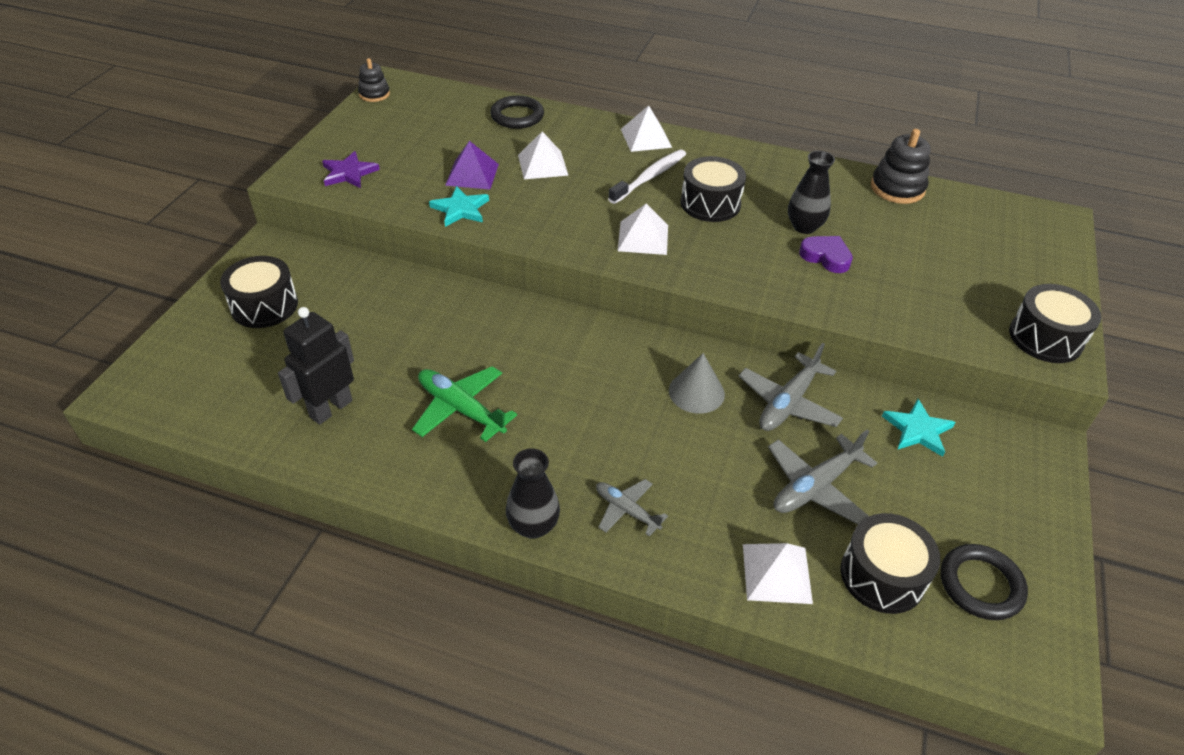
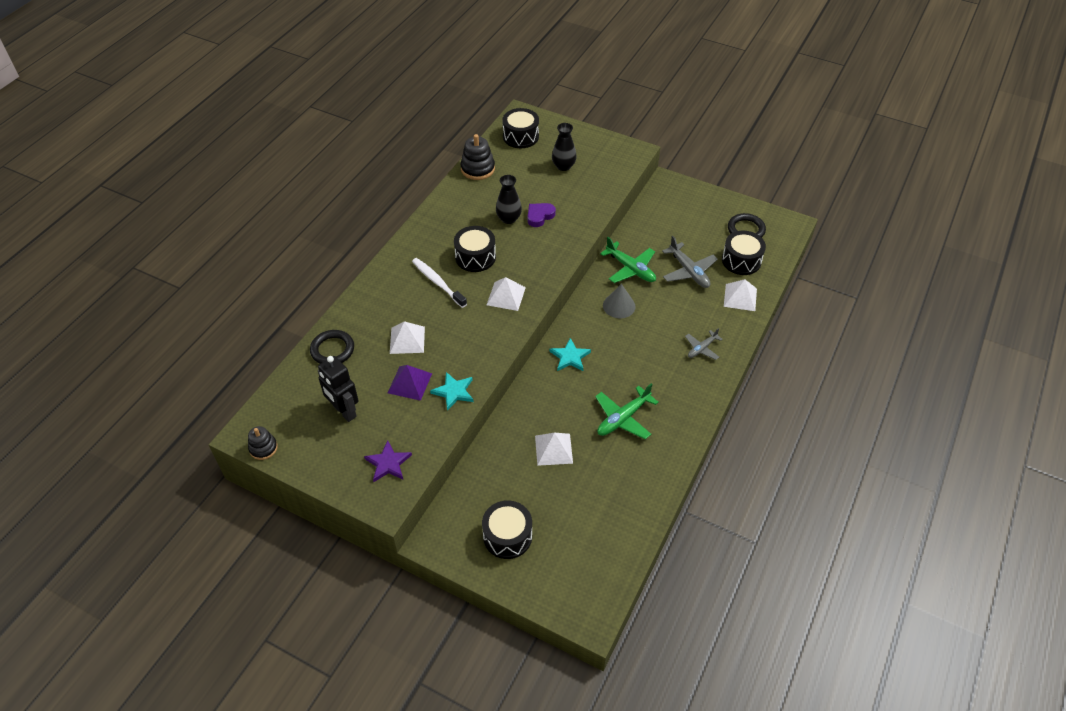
camera: 80 degrees left, 5 degrees up
black robot [278,307,354,425] -> black robot moved to [318,356,359,422]
black vase [506,448,560,539] -> black vase moved to [552,123,577,171]
white pyramid [621,105,672,152] -> white pyramid moved to [535,433,573,466]
grey plane [739,343,843,431] -> green plane [600,237,656,283]
turquoise star [882,399,956,457] -> turquoise star moved to [550,338,591,371]
black drum [1009,284,1102,363] -> black drum moved to [502,108,539,148]

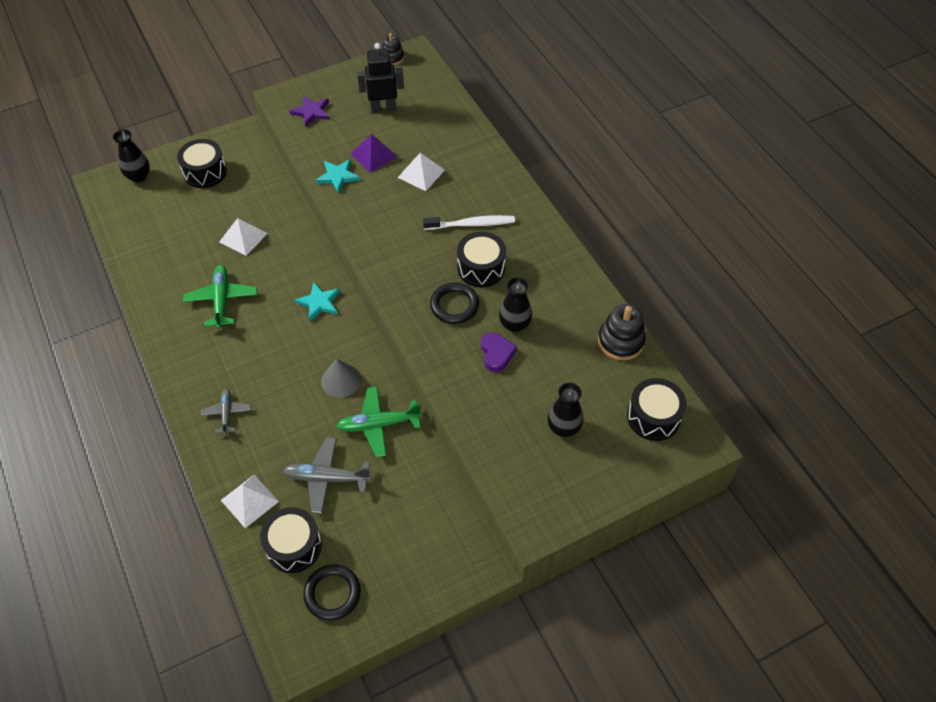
camera: 125 degrees right, 5 degrees up
black ring [310,330,354,364] -> black ring moved to [430,283,479,324]
white pyramid [487,277,526,311] -> none
none -> black vase [113,129,150,182]

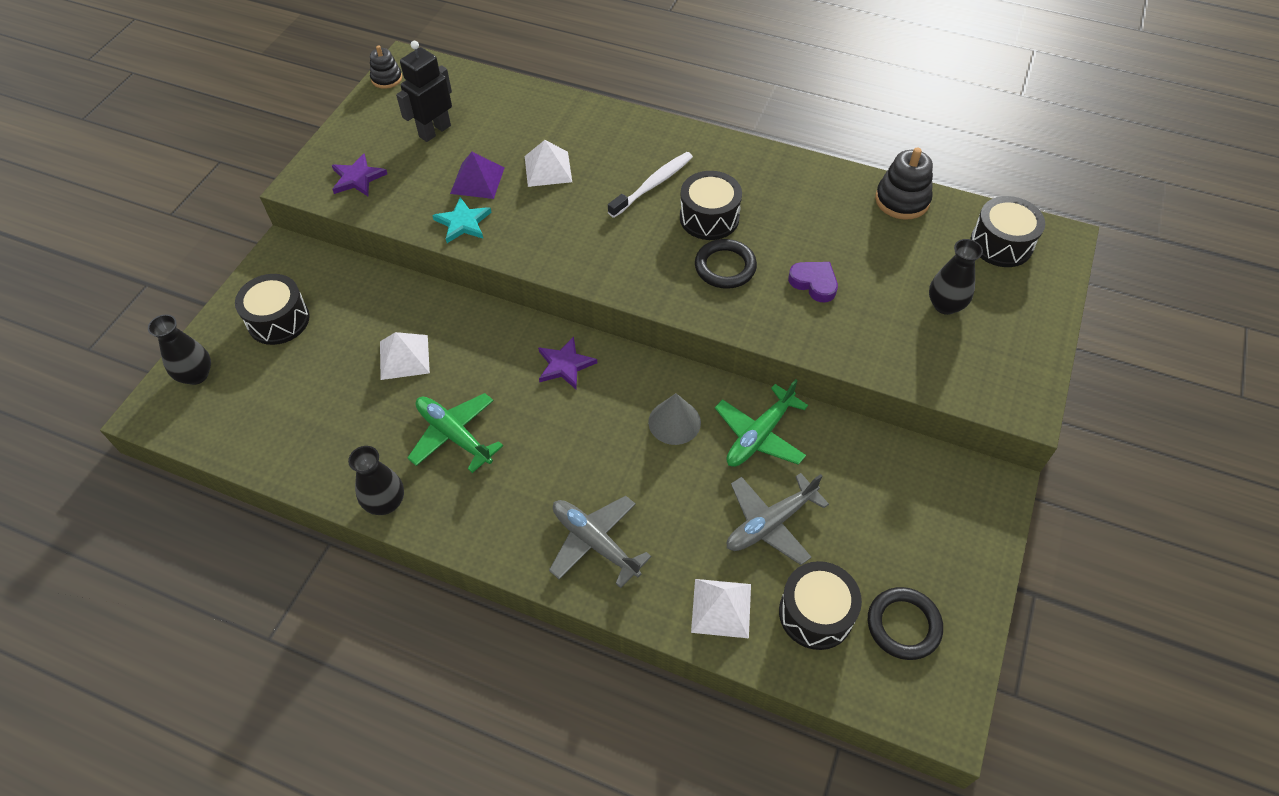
camera: 40 degrees left, 0 degrees up
grey plane [201,389,251,435] -> grey plane [549,496,652,588], size x1.61
turquoise star [295,282,340,321] -> purple star [538,336,597,389]
black vase [499,277,532,332] -> black vase moved to [348,446,404,515]

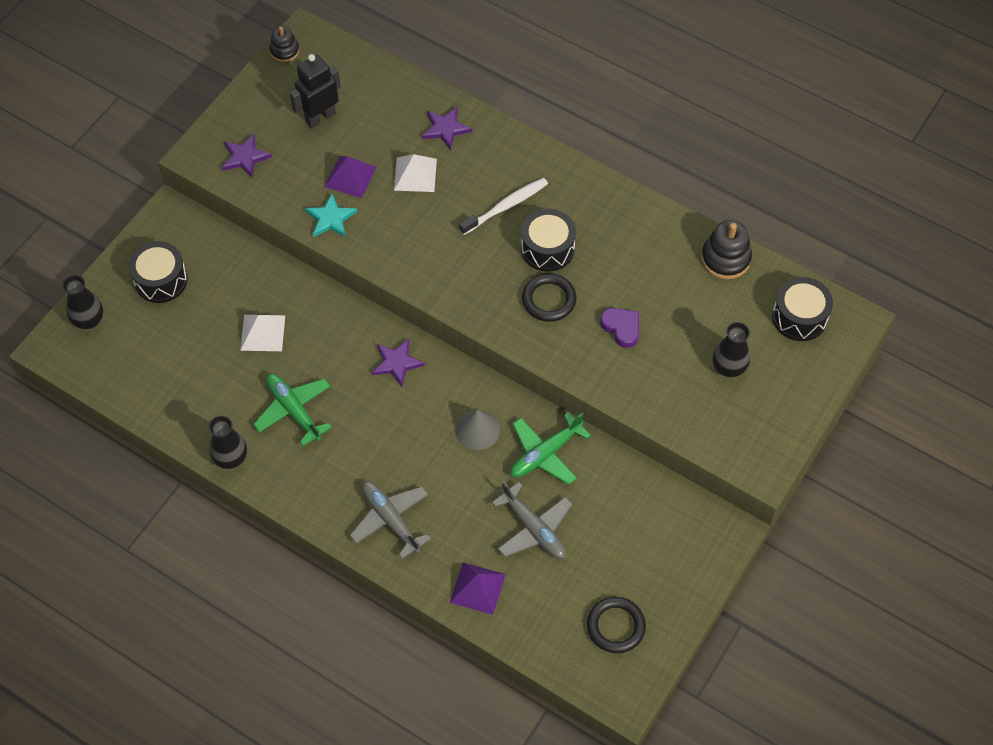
camera: 10 degrees right, 5 degrees up
white pyramid [691,579,751,638] -> purple pyramid [450,562,506,615]
grey plane [727,473,829,565] -> grey plane turned 105 degrees counterclockwise [492,481,573,559]
black drum [779,561,862,650] -> none
none -> purple star [422,107,472,150]

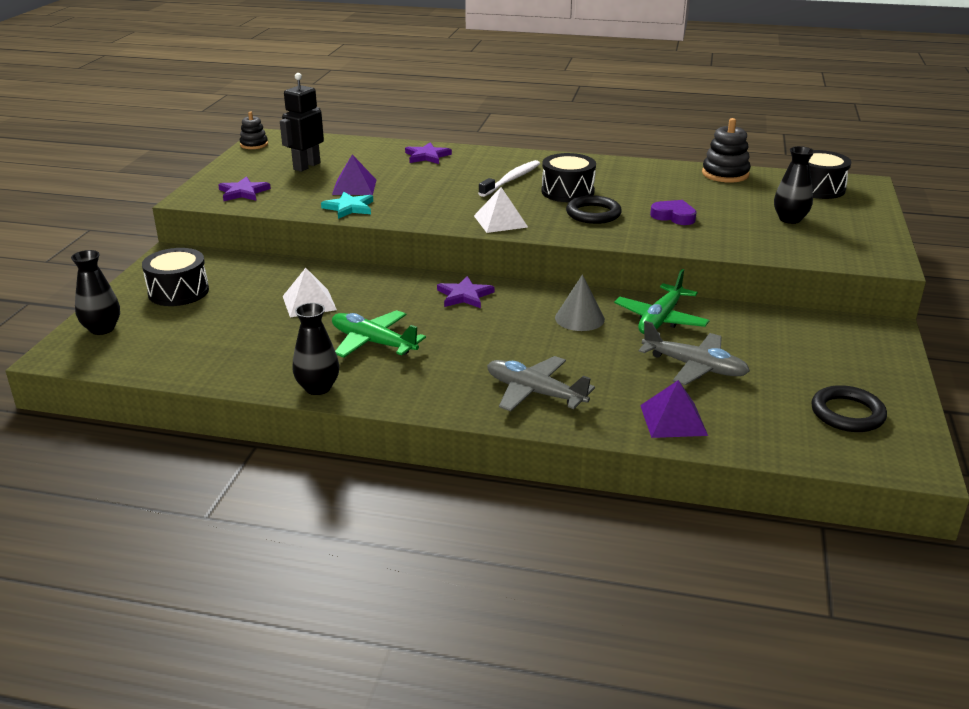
camera: 20 degrees left, 30 degrees down
white pyramid [394,154,437,192] -> white pyramid moved to [474,187,528,233]

